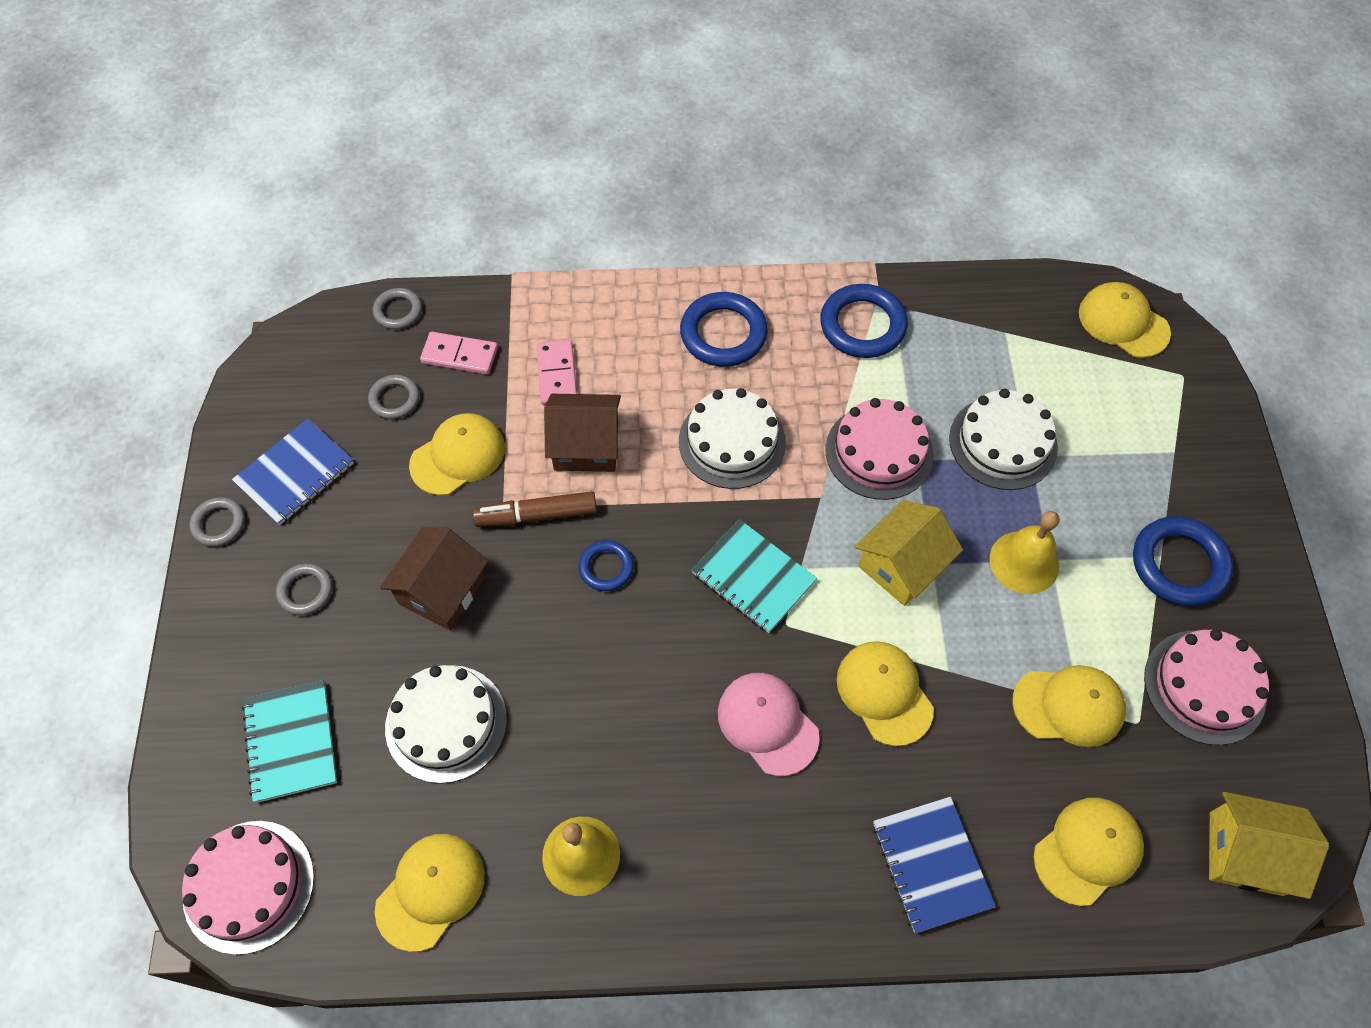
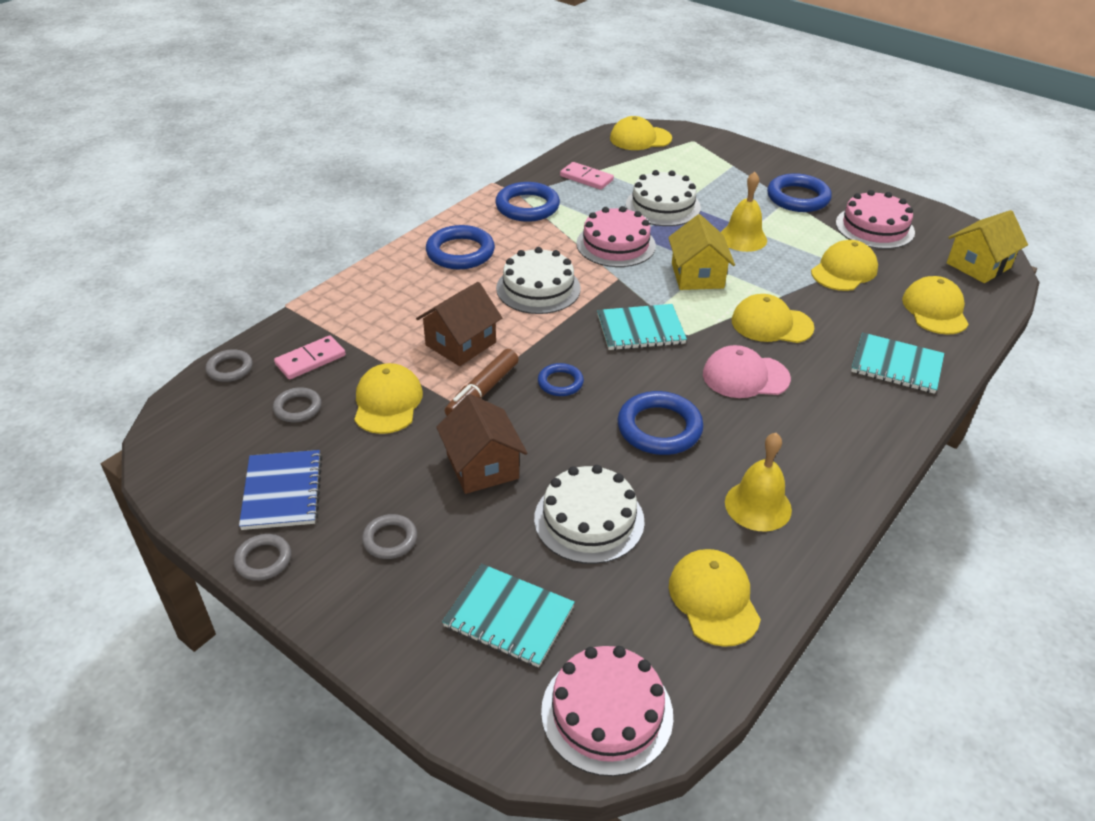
camera: 50 degrees left, 20 degrees down
pink domino [537,340,577,405] -> pink domino moved to [560,162,614,190]
blue notebook [873,796,996,933] -> turquoise notebook [851,333,944,394]
none -> blue ring [617,391,704,455]

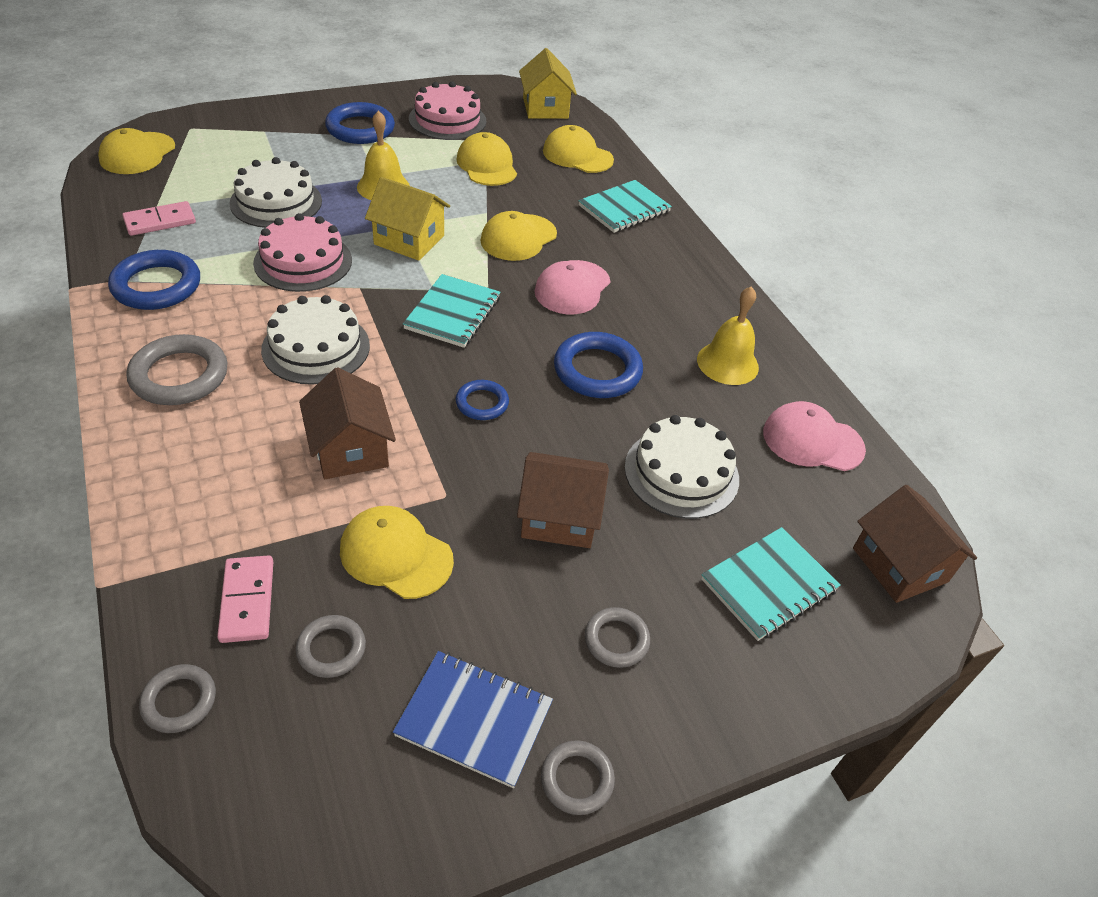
camera: 65 degrees left, 5 degrees up
blue ring [426,225,495,269] -> grey ring [127,334,228,405]
brown marker [445,349,519,415] -> none
pink cake [541,646,673,776] -> brown house [853,485,977,603]
yellow cap [669,549,761,647] -> pink cap [763,401,866,471]

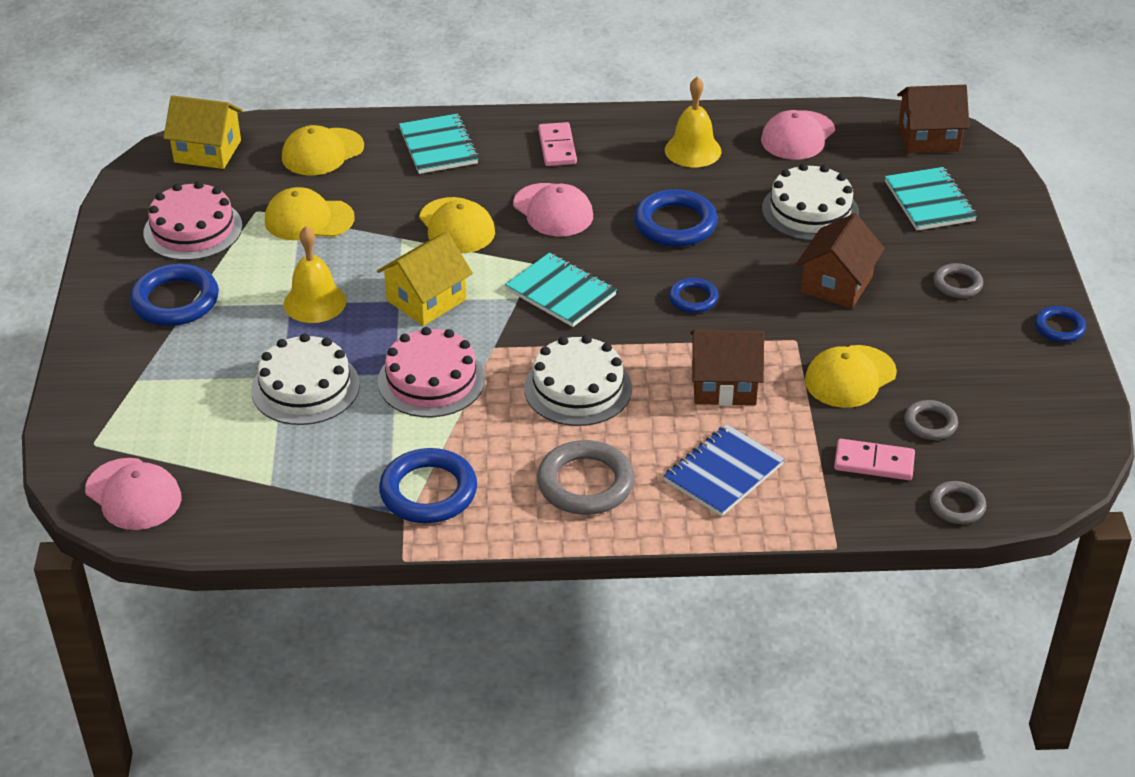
camera: 65 degrees left, 5 degrees down
yellow cap [98,128,175,174] -> pink cap [85,458,181,530]
pink domino [122,201,196,236] -> pink domino moved to [538,122,577,166]
blue notebook [393,651,553,788] -> blue notebook moved to [664,424,785,517]
grey ring [541,741,615,815] -> blue ring [1035,306,1086,342]

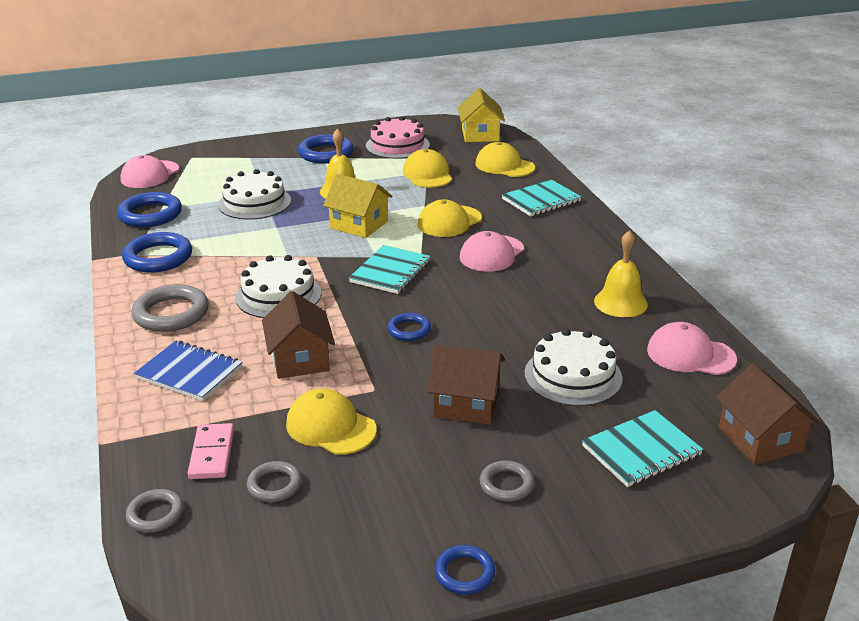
camera: 75 degrees right, 10 degrees down
pink cake [378,327,485,417] -> none
pink domino [538,122,577,166] -> none
blue ring [634,189,718,247] -> blue ring moved to [117,192,182,227]

